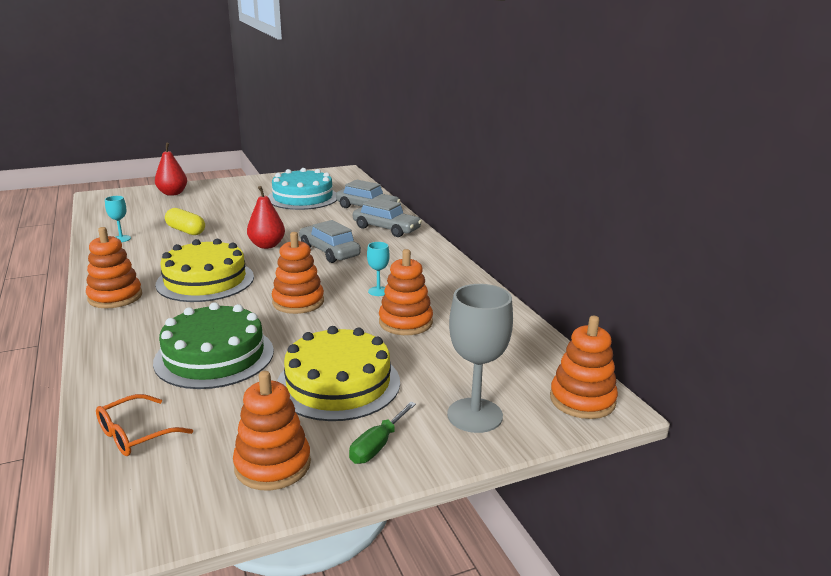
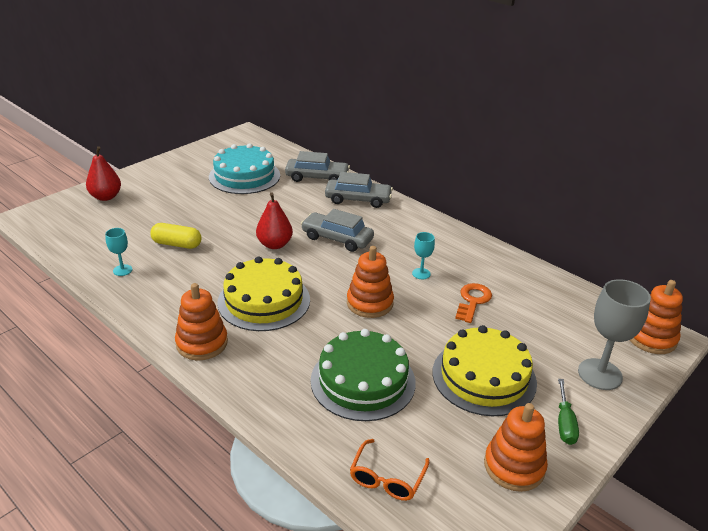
camera: 25 degrees left, 10 degrees up
orange stacking toy [379,249,433,335] -> orange key [455,283,492,323]

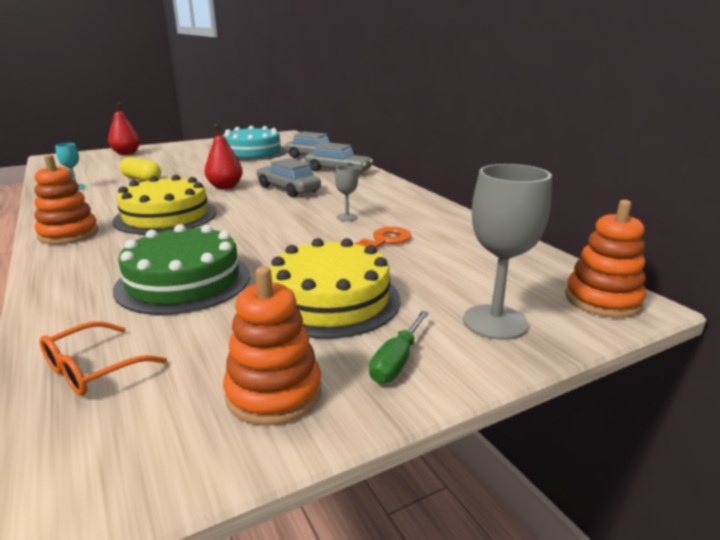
camera: 20 degrees right, 10 degrees down
orange stacking toy [347,246,394,318] -> none
turquoise goblet [412,232,435,279] -> grey goblet [335,165,358,221]

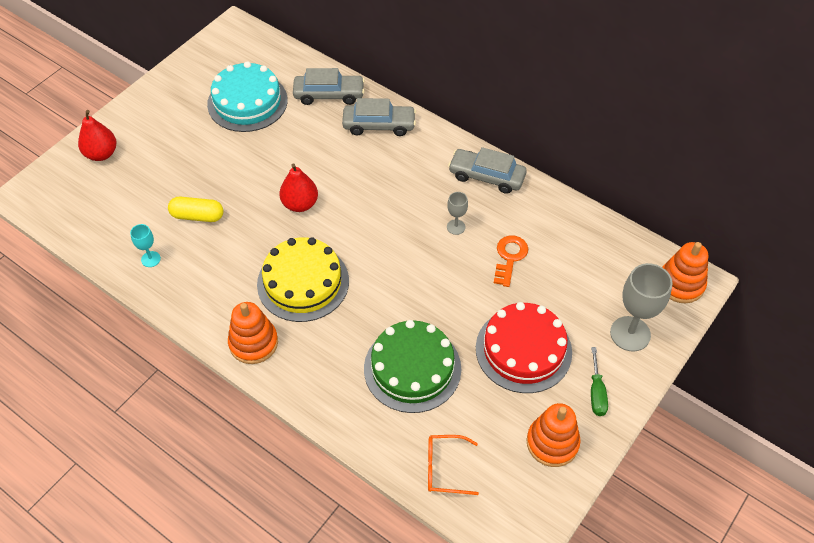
camera: 25 degrees left, 30 degrees up
orange glasses [40,322,167,396] -> orange glasses turned 75 degrees clockwise [428,435,479,495]
grey car [257,158,321,197] -> grey car moved to [448,147,527,194]
yellow cake [269,238,400,339] -> red cake [476,302,572,393]

